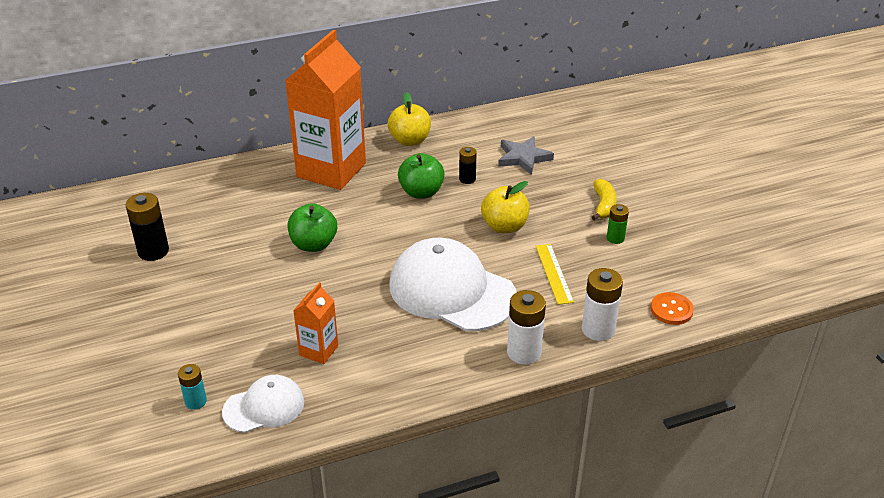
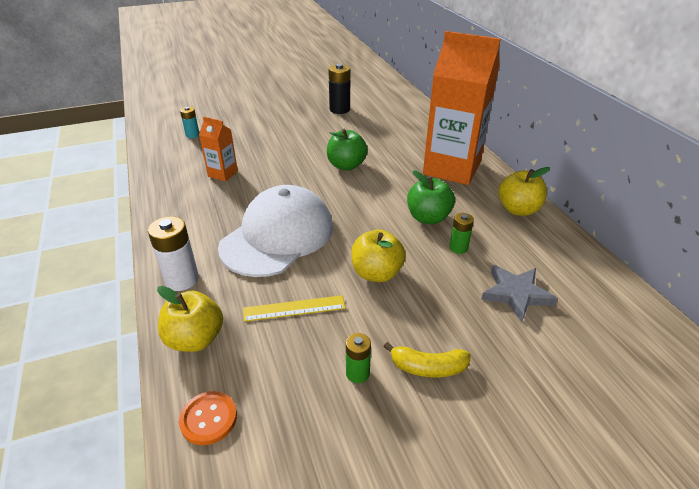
camera: 90 degrees right, 0 degrees up
white cap [222,375,304,433] -> none
black battery [459,147,477,184] -> green battery [450,213,474,254]
white battery [582,268,623,341] -> yellow apple [157,286,223,352]

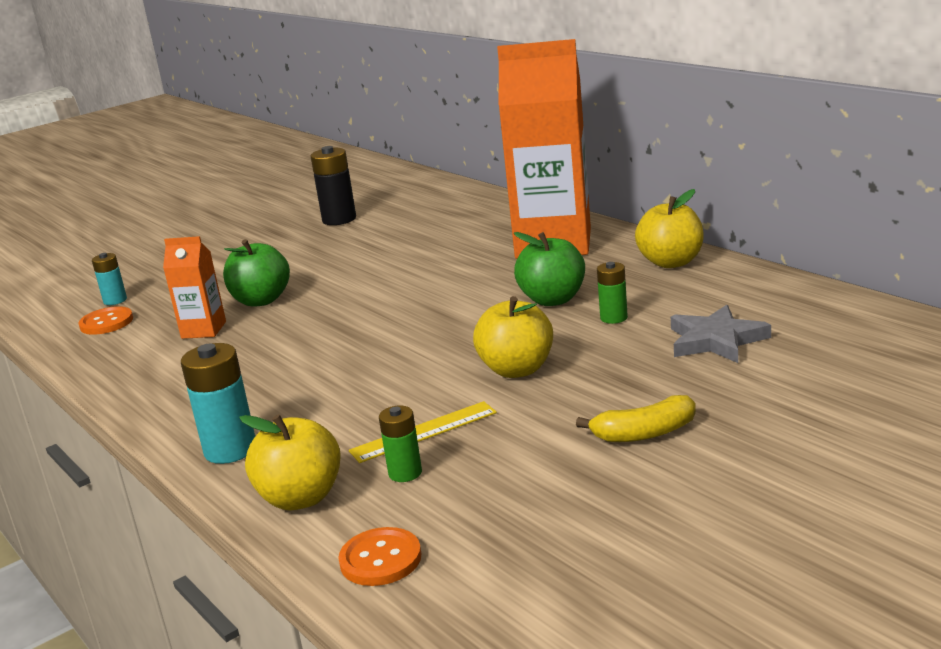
camera: 15 degrees left, 15 degrees down
white battery [148,216,199,291] -> turquoise battery [181,343,255,464]
white cap [218,185,333,277] -> none
green apple [327,129,368,170] -> green apple moved to [223,239,290,307]
green battery [346,333,371,383] -> green battery moved to [379,406,422,482]
none -> orange button [78,306,133,335]

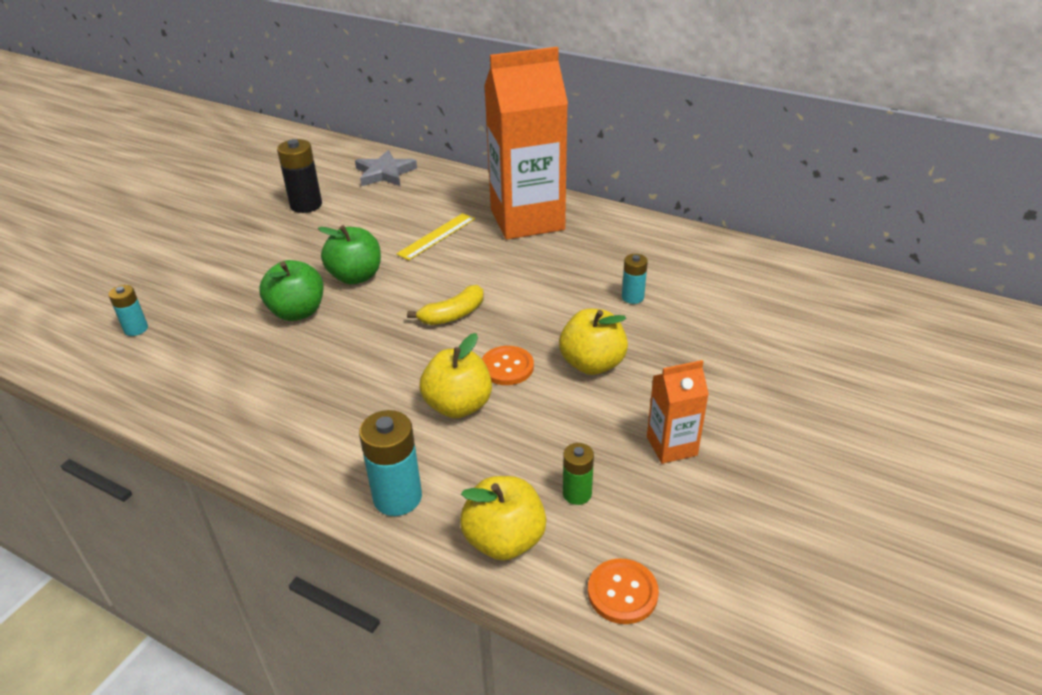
camera: 25 degrees left, 15 degrees up
orange button [78,306,133,335] -> orange button moved to [482,346,534,385]
orange carton [163,236,226,339] -> orange carton moved to [647,360,709,464]
yellow ruler [349,401,497,463] -> yellow ruler moved to [396,213,475,260]
green apple [514,232,585,306] -> green apple moved to [318,225,381,285]
yellow banana [576,395,696,442] -> yellow banana moved to [407,285,484,325]
green battery [597,262,628,324] -> turquoise battery [622,254,648,304]
yellow apple [635,189,704,268] -> yellow apple moved to [419,333,492,418]
grey star [671,305,771,363] -> grey star moved to [355,150,417,186]

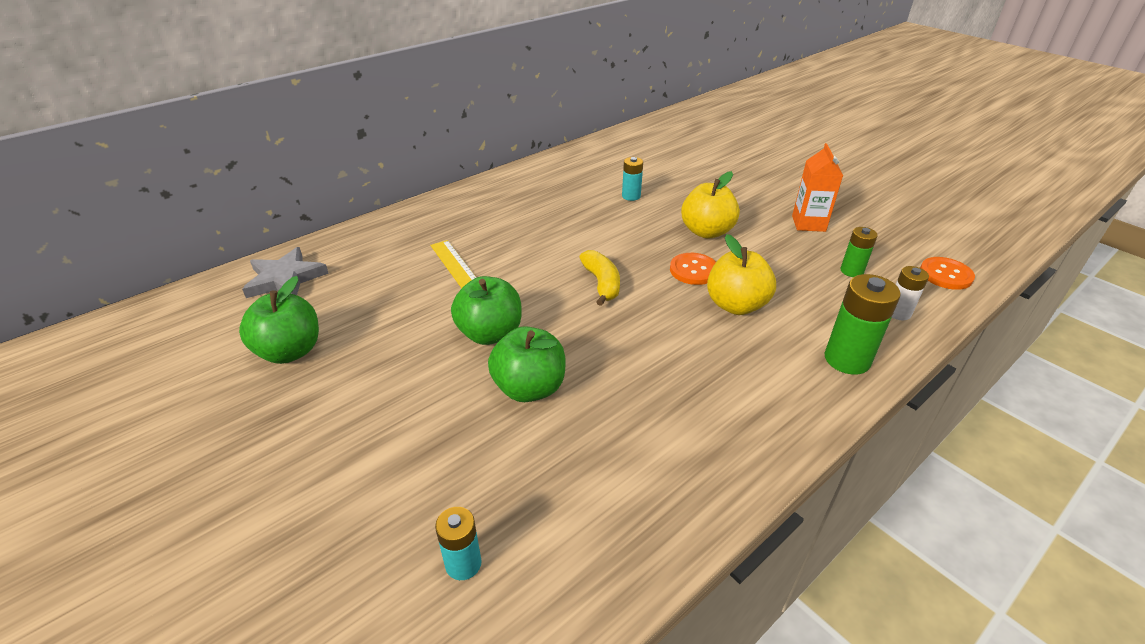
camera: 70 degrees left, 0 degrees up
black battery [277,139,322,213] -> green apple [239,276,319,364]
turquoise battery [359,410,422,516] -> green battery [825,274,901,375]
yellow apple [460,476,547,561] -> white battery [892,266,929,320]
orange carton [484,47,568,240] -> none

